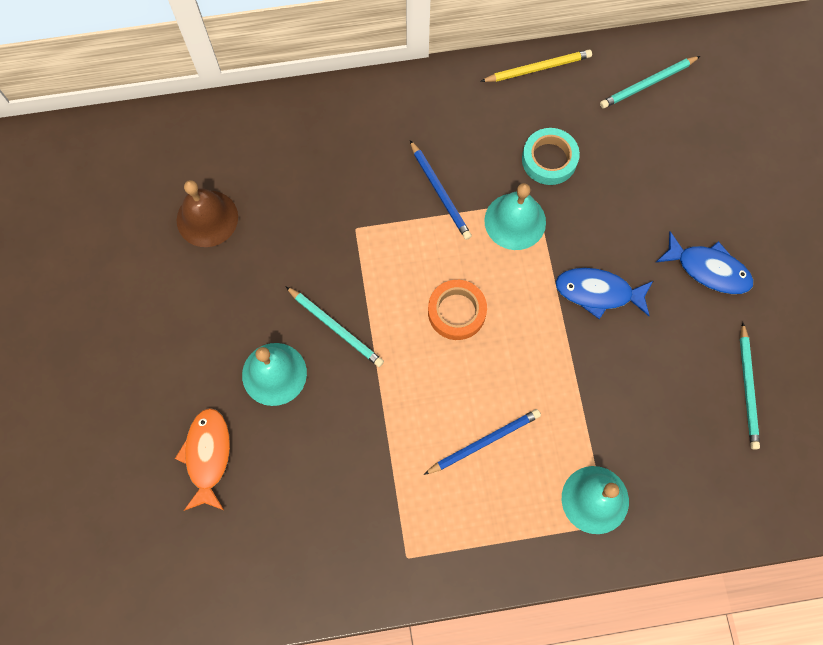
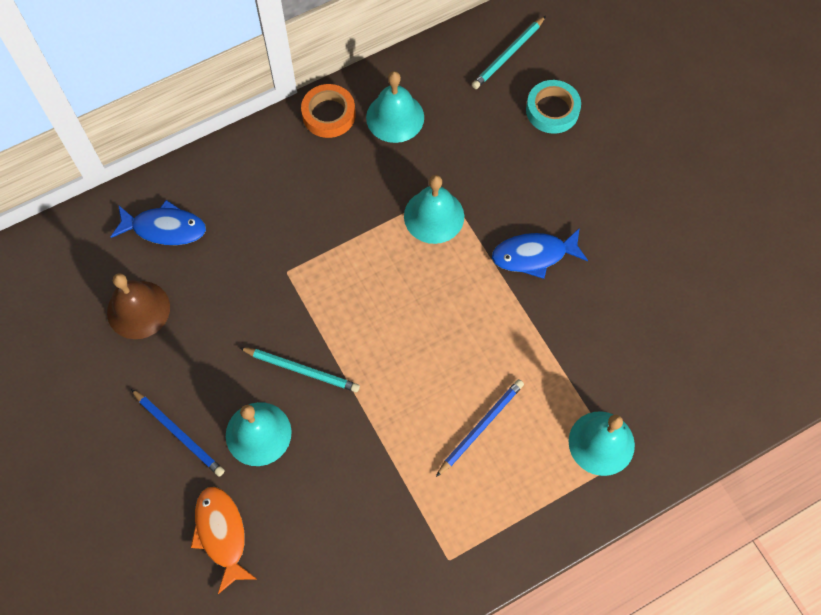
camera: 20 degrees left, 5 degrees down
blue pencil [410,140,472,240] -> blue pencil moved to [131,389,225,477]
orange tape [428,280,487,340] -> orange tape moved to [301,84,356,138]
yellow pencil [480,50,592,82] -> none
turquoise tape [522,128,580,185] -> turquoise tape moved to [526,80,581,134]
blue fish [655,231,754,294] -> blue fish moved to [111,200,206,245]
turquoise pencil [740,322,760,450] -> none
none -> turquoise bell [366,71,424,143]

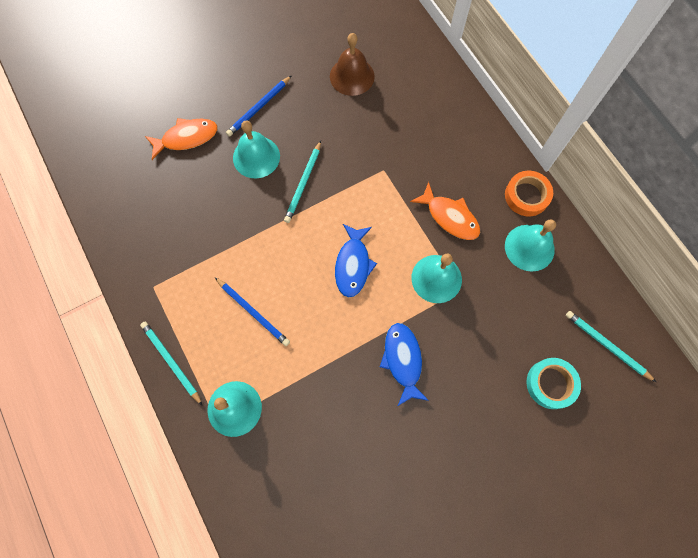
camera: 90 degrees right, 5 degrees up
blue fish [111,200,206,245] -> blue fish moved to [335,224,377,297]
none -> turquoise pencil [140,322,203,406]
none -> orange fish [410,182,480,240]

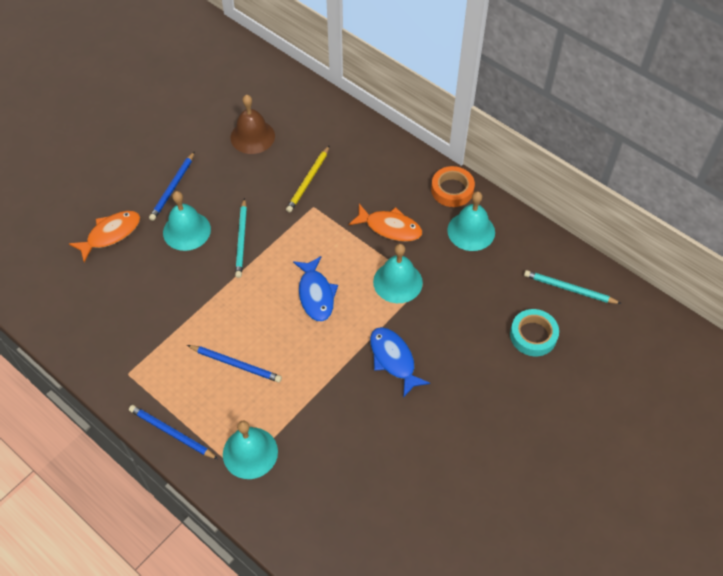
camera: 20 degrees left, 15 degrees down
turquoise pencil [140,322,203,406] -> blue pencil [129,405,218,459]
none -> yellow pencil [286,145,330,212]

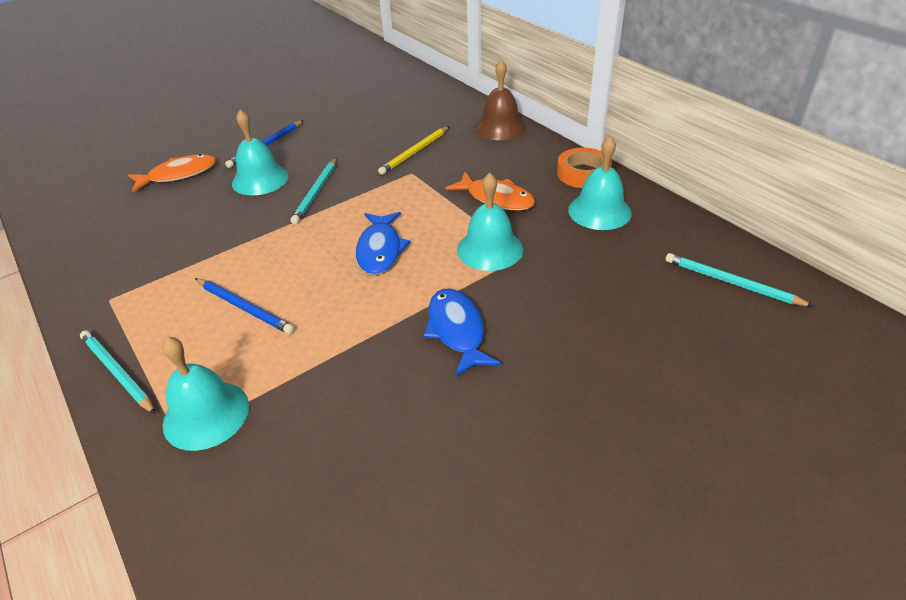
camera: 15 degrees right, 15 degrees down
blue pencil [129,405,218,459] -> turquoise pencil [80,330,156,414]
brown bell [230,94,275,154] -> brown bell moved to [475,60,526,140]
turquoise tape [510,309,559,356] -> none

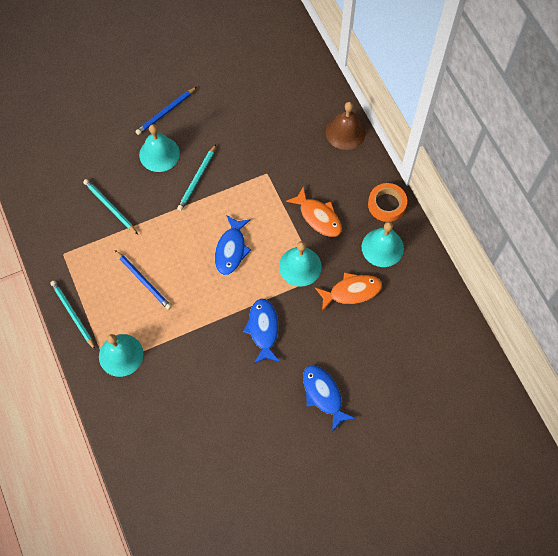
camera: 10 degrees right, 25 degrees up
orange fish [128,154,216,192] -> orange fish moved to [315,272,382,311]
yellow pencil [378,126,449,175] -> none
turquoise pencil [665,253,814,307] -> turquoise pencil moved to [83,179,138,235]
none -> blue fish [303,365,356,432]

